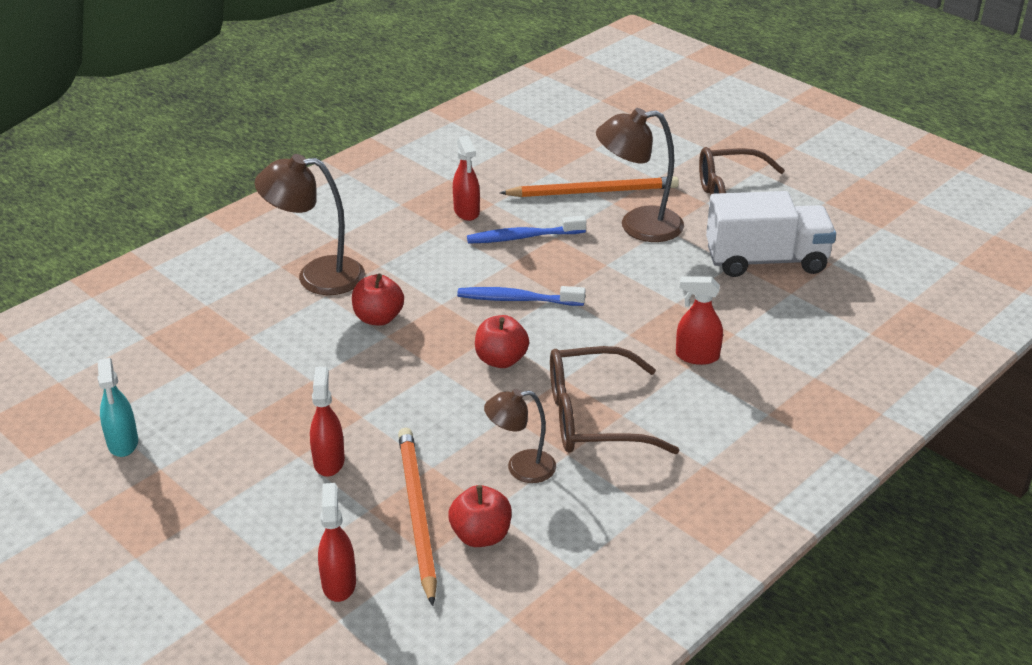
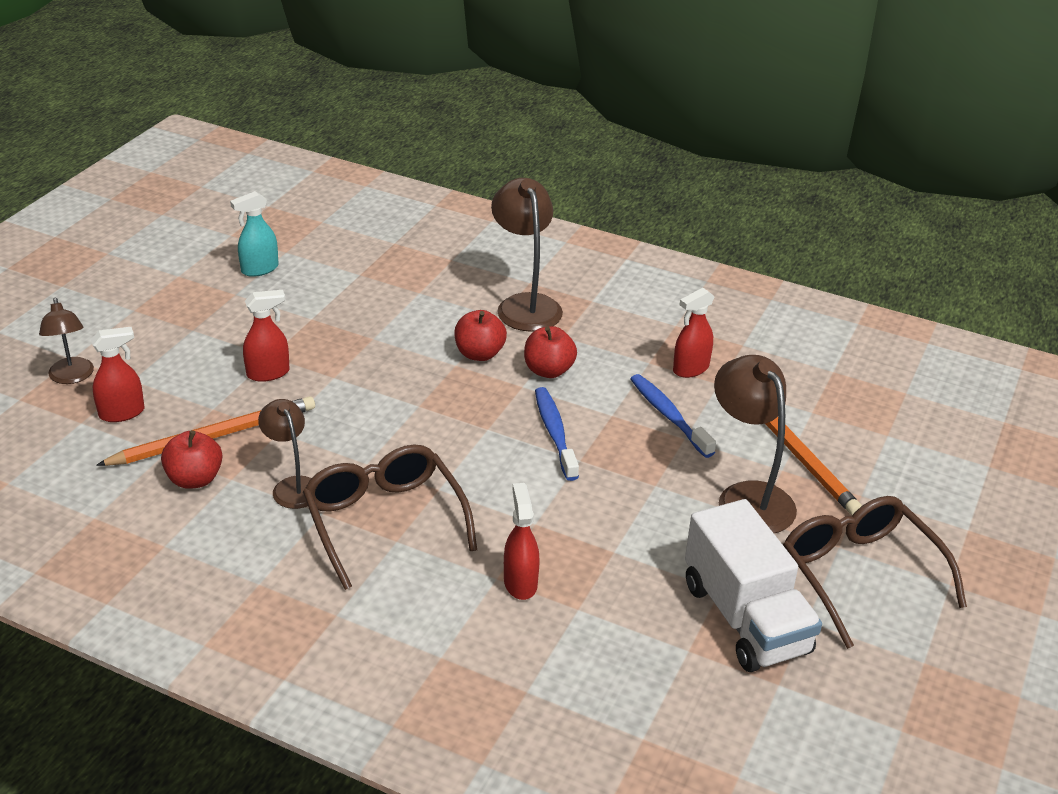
camera: 70 degrees right, 0 degrees up
red apple [475,315,529,368] -> red apple moved to [524,326,577,378]
none -> brown lamp [39,298,94,384]

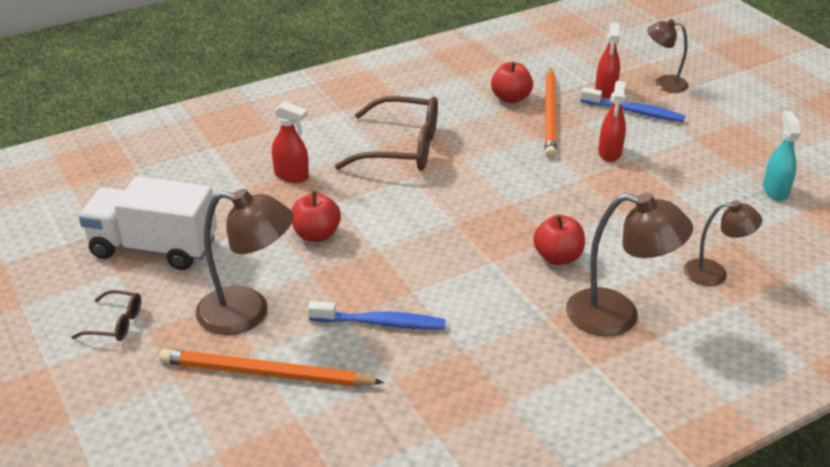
camera: 125 degrees right, 0 degrees up
brown lamp [258,399,311,509] -> brown lamp moved to [684,201,762,286]
red apple [524,326,577,378] -> red apple moved to [291,191,341,242]
blue toothbrush [535,387,579,481] -> blue toothbrush moved to [580,87,685,122]
red spray bottle [673,288,715,378] -> none
brown glasses [783,496,967,649] -> brown glasses [71,290,141,341], size x0.47

